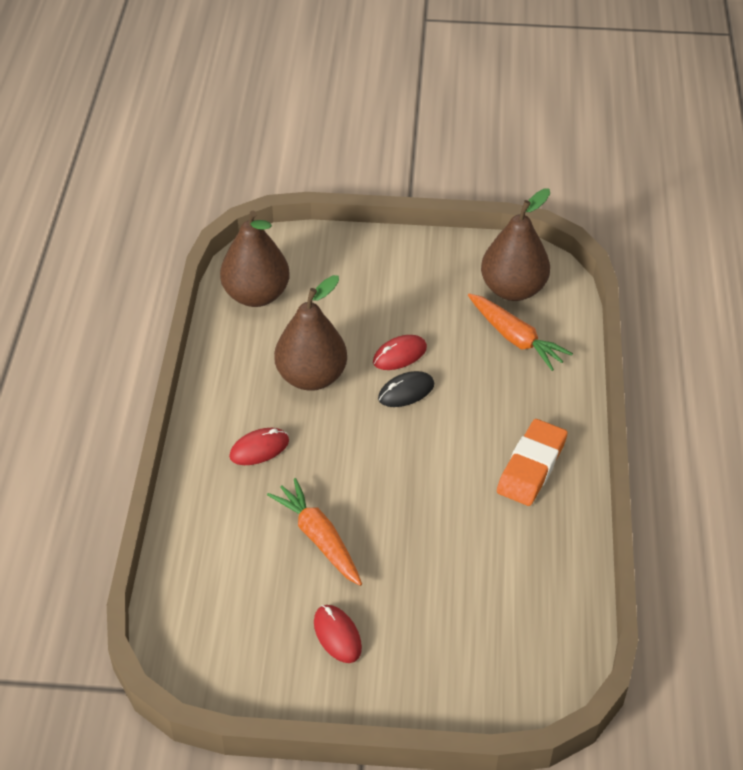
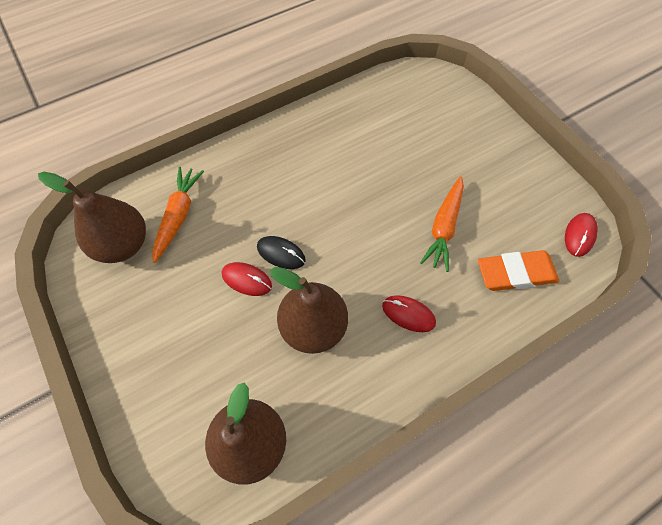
camera: 125 degrees left, 15 degrees up
red mouse [314,605,362,663] -> red mouse moved to [565,213,598,257]
orange eraser [497,419,568,506] -> orange eraser moved to [478,250,559,291]

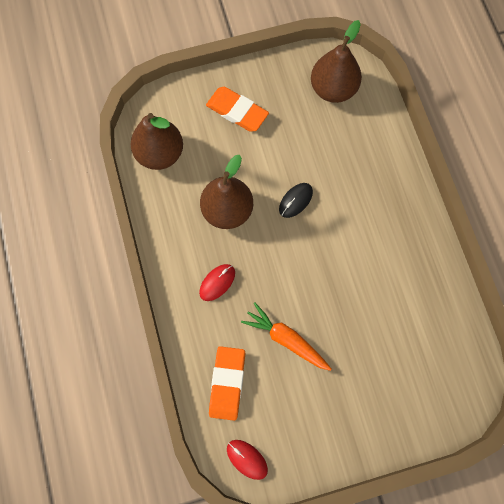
camera: 105 degrees right, 10 degrees up
orange carrot [152,167,204,263] -> none
red mouse [222,262,272,296] -> none
none -> orange eraser [206,87,269,132]

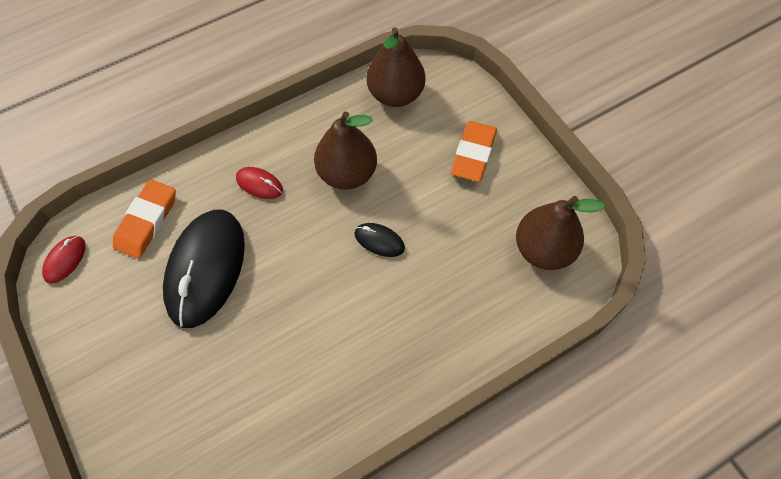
camera: 75 degrees right, 10 degrees down
orange eraser [209,346,245,421] -> orange eraser turned 60 degrees counterclockwise [113,179,176,259]
orange carrot [241,302,332,371] -> black mouse [163,210,245,328]

